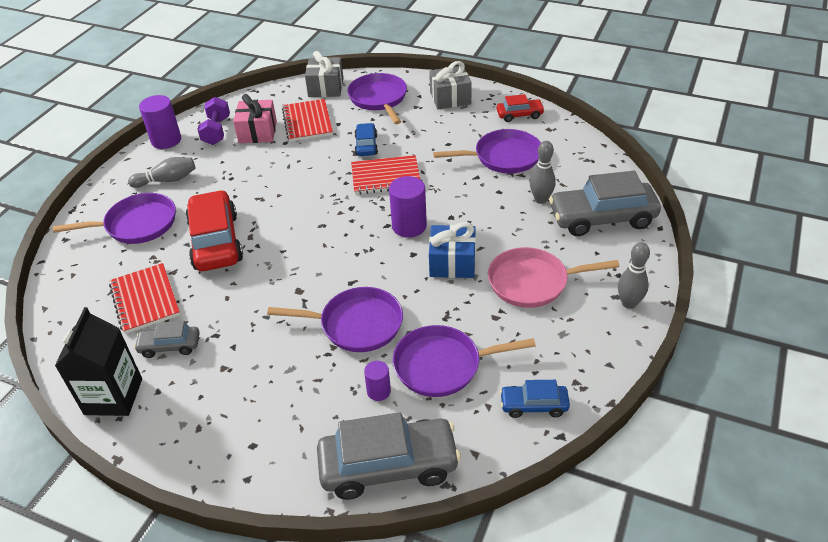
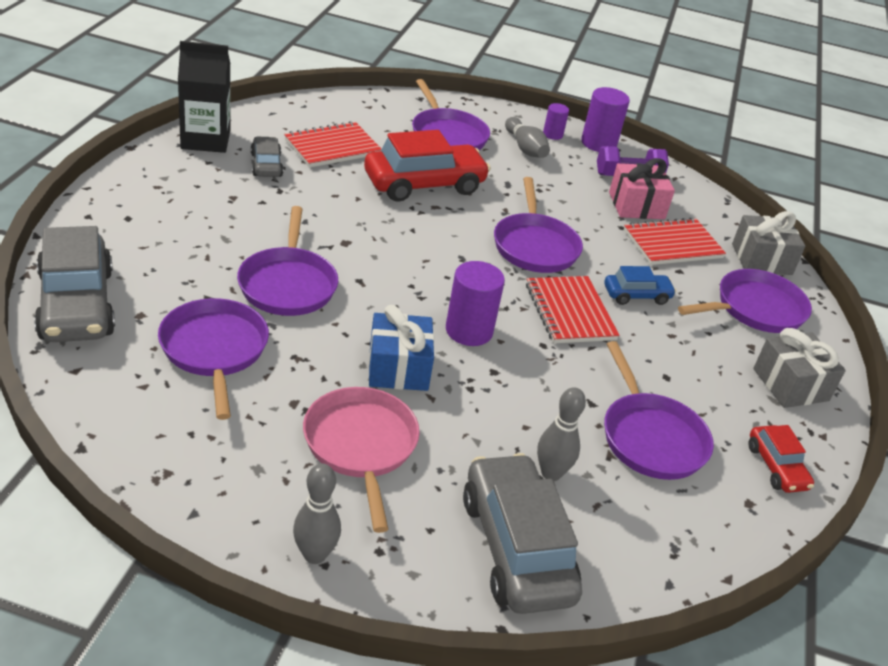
camera: 75 degrees right, 5 degrees down
purple cylinder [364,361,391,401] -> purple cylinder moved to [543,103,569,140]
blue car [500,380,570,418] -> none
none -> purple pan [494,177,583,273]

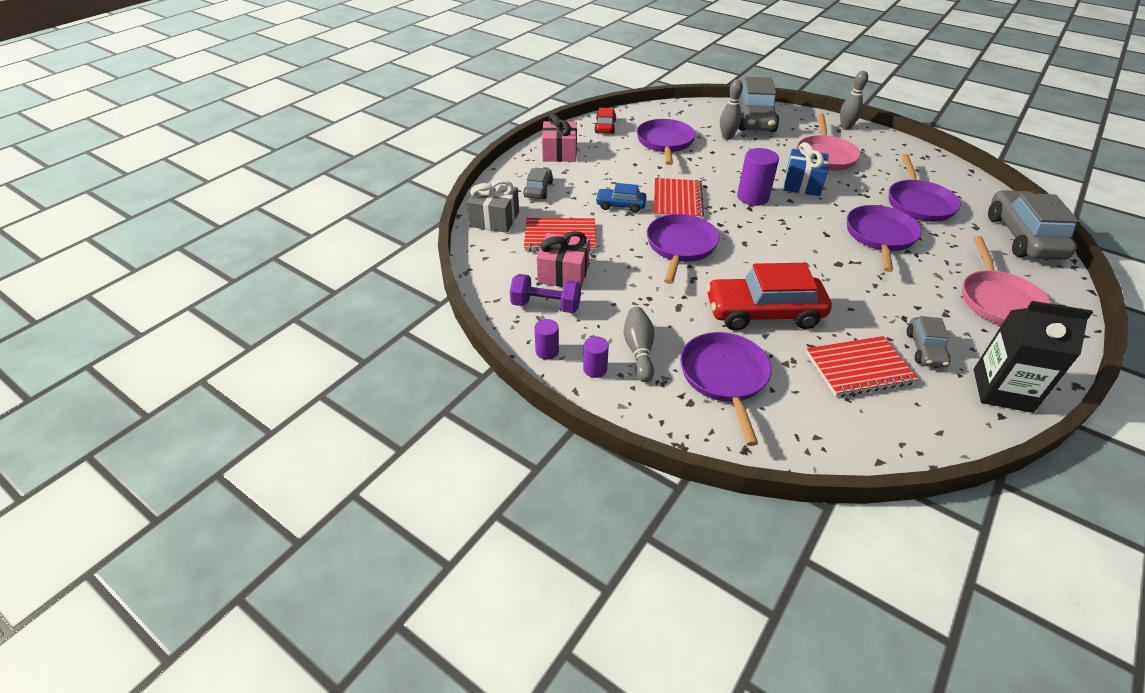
camera: 155 degrees left, 5 degrees up
purple cylinder [581,87,630,152] -> purple cylinder [534,319,559,360], size x0.56
purple pan [678,269,812,333] -> grey car [523,168,553,199]
grey gift [753,328,846,408] -> pink gift [542,114,577,162]
none -> pink pan [962,236,1051,325]

